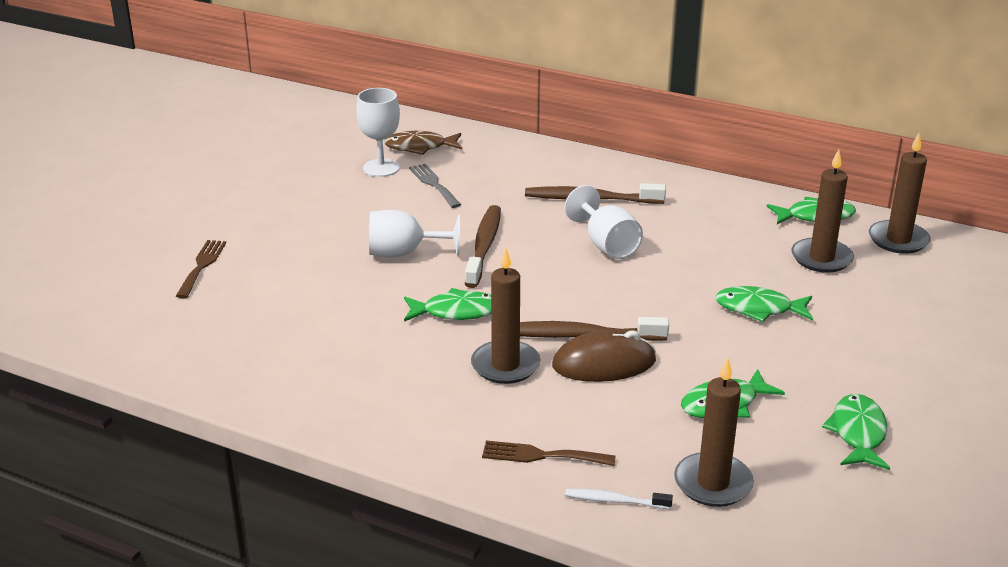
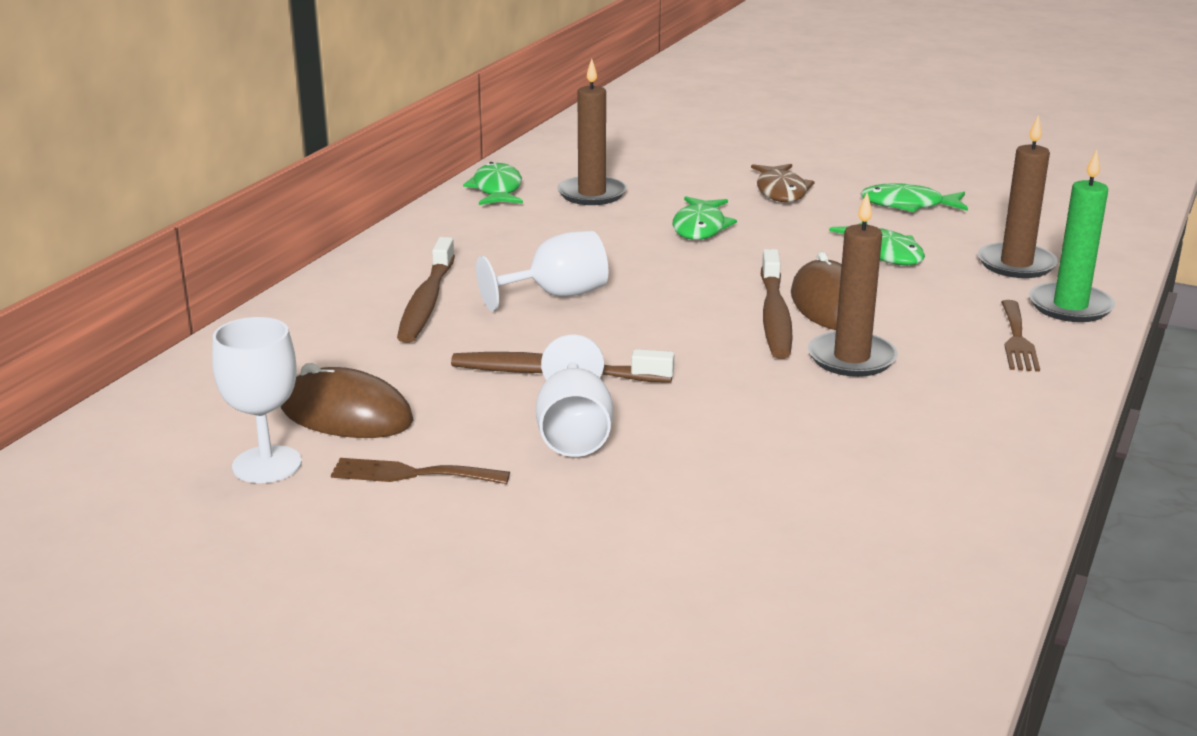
camera: 90 degrees left, 5 degrees down
brown fork [176,240,226,298] -> brown fork moved to [331,458,510,484]
brown fish [384,131,462,155] -> brown fish moved to [751,164,814,202]
green fish [404,288,491,322] -> none
grey fork [409,164,461,208] -> brown mouse [281,363,413,438]
white toothbrush [565,489,673,509] -> green candle [1029,149,1115,322]
brown candle [869,133,930,254] -> none

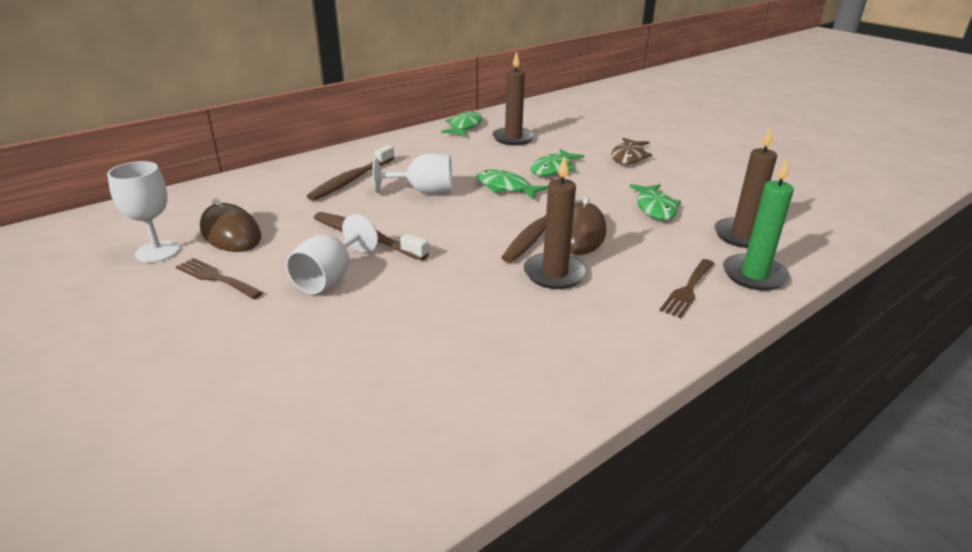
camera: 25 degrees right, 5 degrees up
green fish [860,183,968,212] -> green fish moved to [477,169,548,199]

